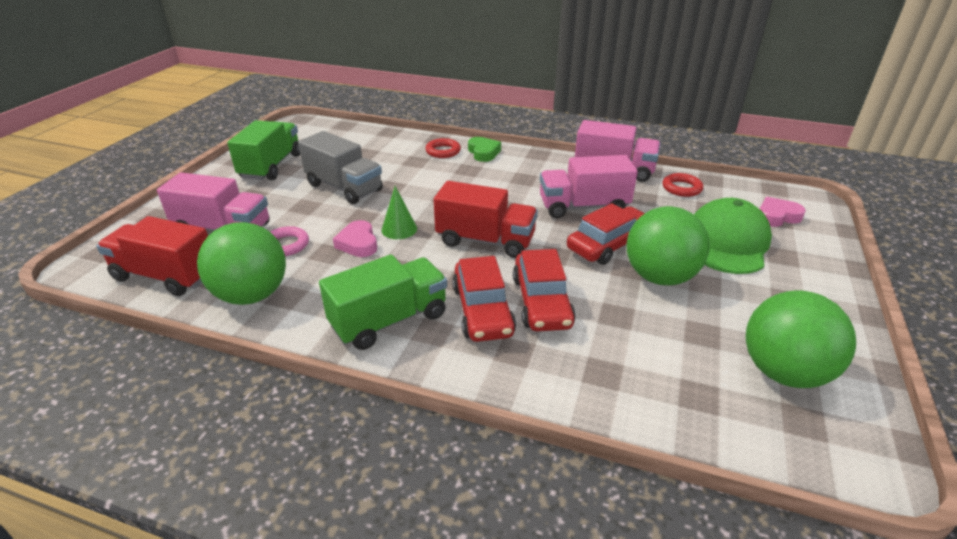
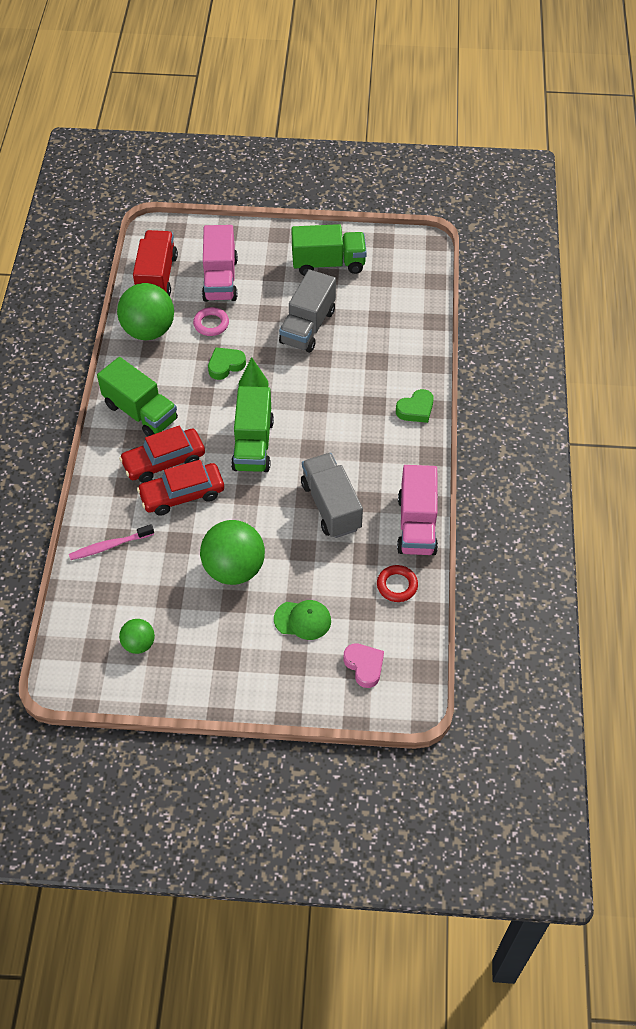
camera: 75 degrees right, 20 degrees up
pink heart [333,220,377,257] -> green heart [208,347,246,380]
red ring [425,138,461,158] -> none
red truck [434,181,538,258] -> green truck [231,386,274,472]
pink truck [540,155,638,218] -> grey truck [301,453,363,538]
red car [567,203,645,265] -> none
green cap [694,198,772,274] -> green cap [274,600,331,640], size x0.57
green ball [746,291,856,388] -> green ball [119,619,155,654], size x0.52
none -> pink toothbrush [69,524,154,560]

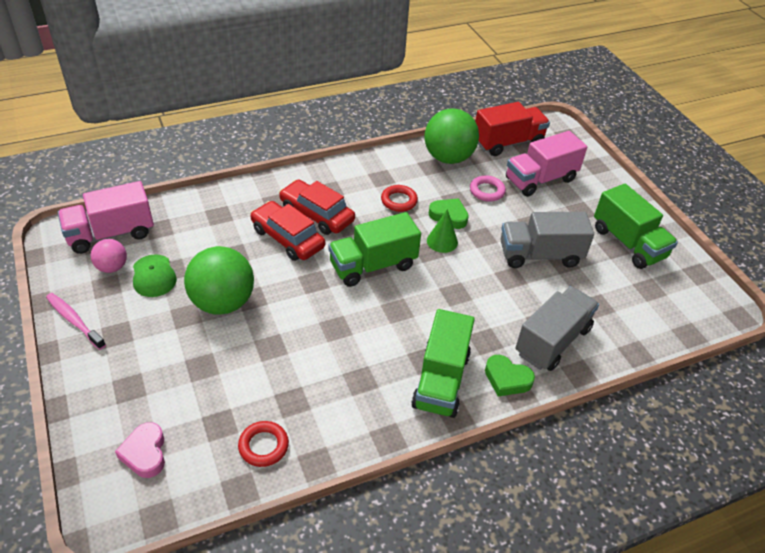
camera: 60 degrees right, 10 degrees down
pink toothbrush [69,524,154,560] -> pink toothbrush moved to [46,293,106,350]
green truck [97,357,178,437] -> green truck moved to [411,309,475,418]
green ball [119,619,155,654] -> pink ball [91,239,127,273]
green cap [274,600,331,640] -> green cap moved to [133,254,177,297]
grey truck [301,453,363,538] -> grey truck moved to [515,286,599,371]
pink heart [343,643,384,688] -> pink heart turned 135 degrees clockwise [115,422,165,478]
pink truck [397,465,438,555] -> pink truck moved to [58,181,154,254]
none -> red ring [381,185,418,212]

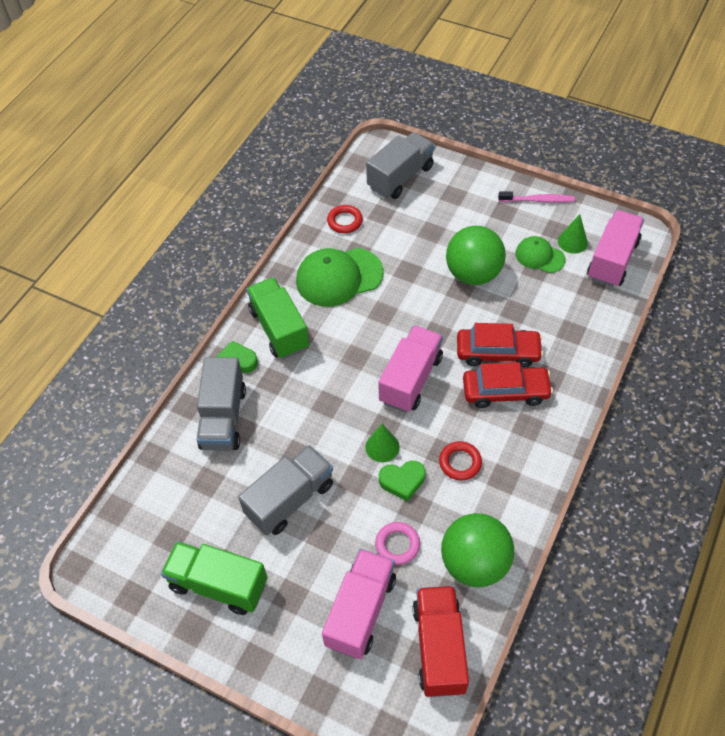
camera: 145 degrees right, 10 degrees up
pink ball [91,239,127,273] -> green cone [558,214,588,254]
pink heart [115,422,165,478] -> grey truck [366,132,435,199]
green truck [328,212,421,287] -> pink truck [378,325,443,412]
red truck [475,102,550,156] -> red truck turned 150 degrees clockwise [412,586,469,697]
none -> green cap [296,248,384,307]

